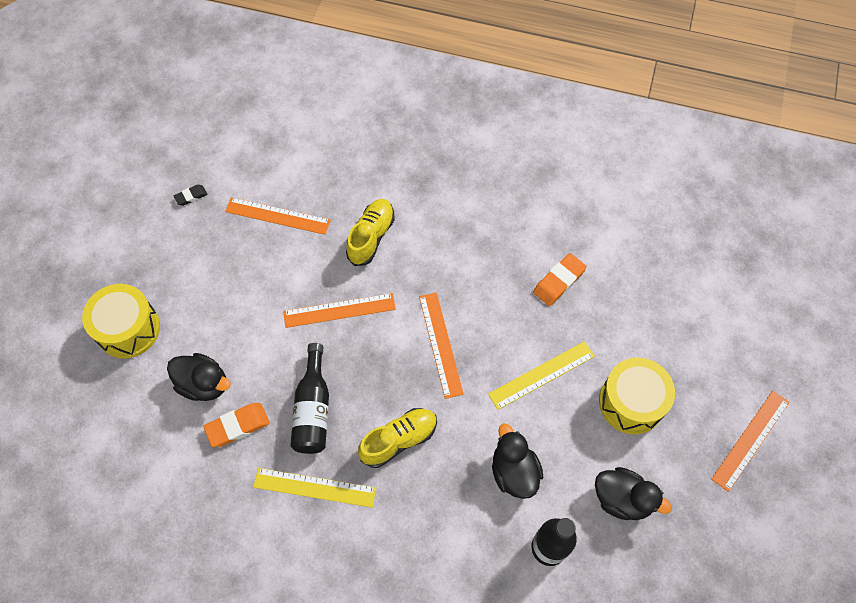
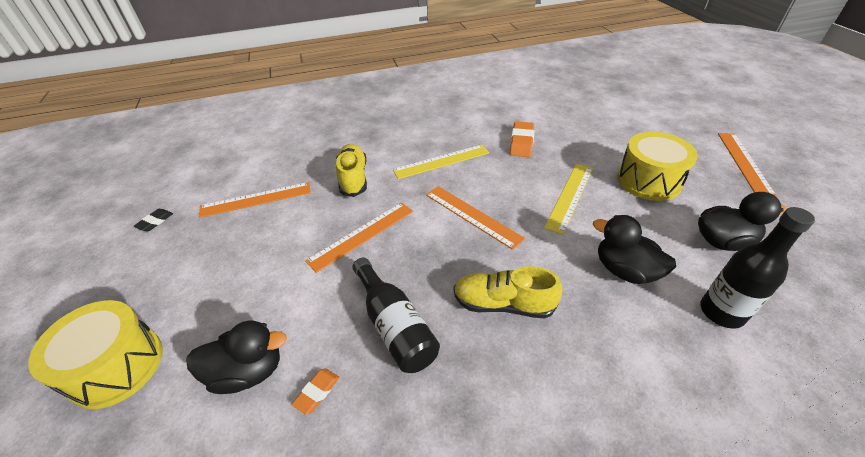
camera: 30 degrees left, 20 degrees down
orange eraser [203,403,270,447] -> orange eraser [292,368,340,415], size x0.58
yellow ruler [253,468,376,508] -> yellow ruler moved to [393,145,490,179]
yellow shoe [358,408,437,468] -> yellow shoe turned 105 degrees counterclockwise [454,266,562,318]

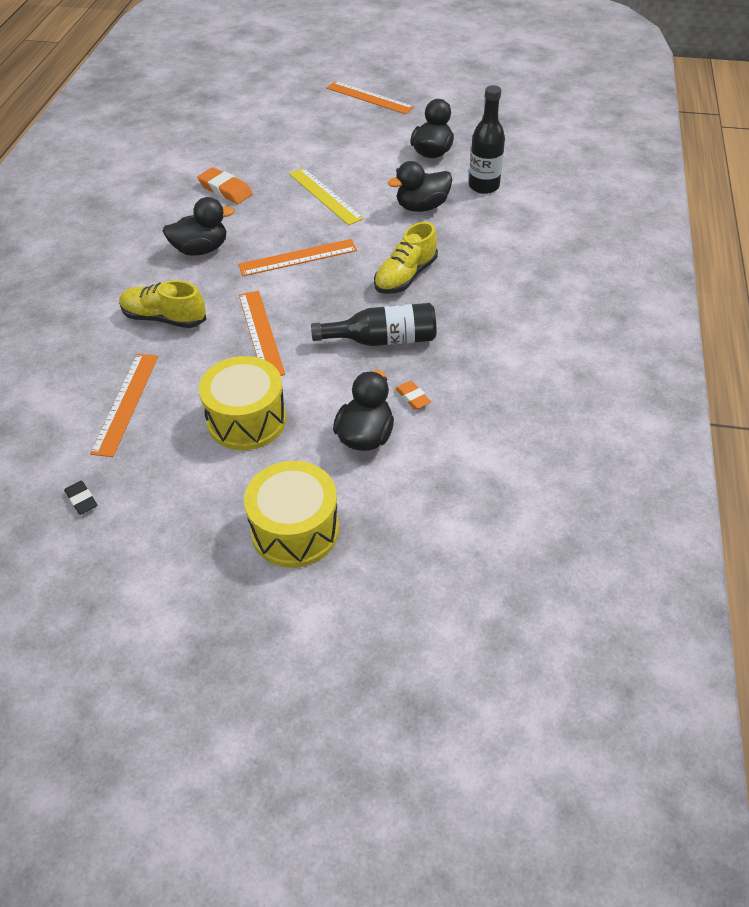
camera: 65 degrees left, 5 degrees up
yellow ruler [393,145,490,179] -> black duck [163,197,235,256]
yellow drum [617,132,698,201] -> yellow drum moved to [199,356,287,450]

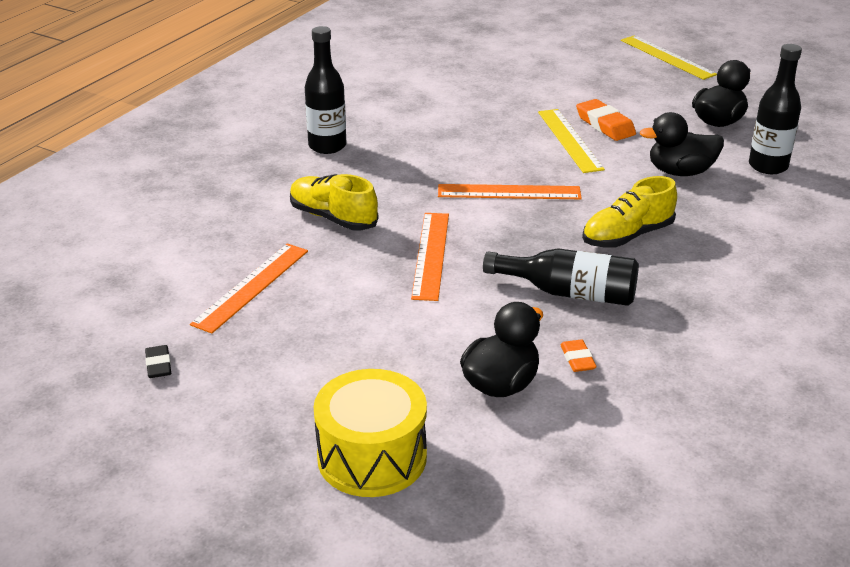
camera: 20 degrees right, 15 degrees down
black duck [163,197,235,256] -> none
orange eraser [197,167,253,204] -> orange eraser moved to [576,99,636,141]
yellow drum [199,356,287,450] -> none
orange ruler [326,81,414,114] -> yellow ruler [621,35,717,80]
none -> black bottle [305,26,347,154]

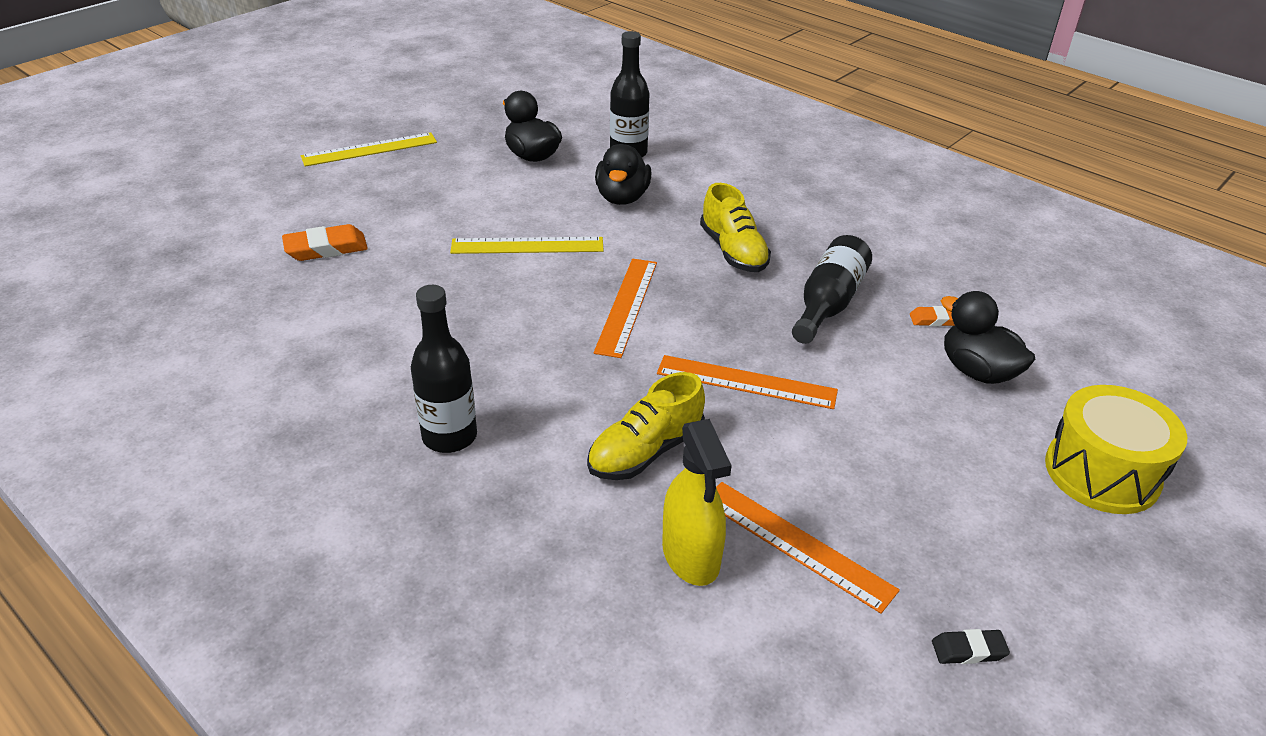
camera: 80 degrees left, 5 degrees up
orange eraser [576,99,636,141] -> orange eraser moved to [282,224,368,261]
none -> yellow spray bottle [662,419,732,586]

